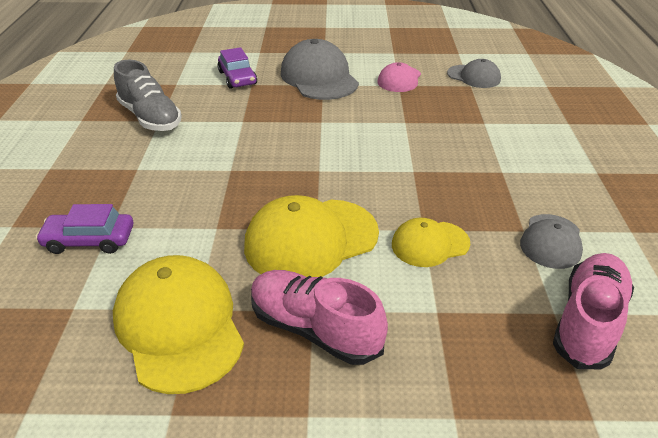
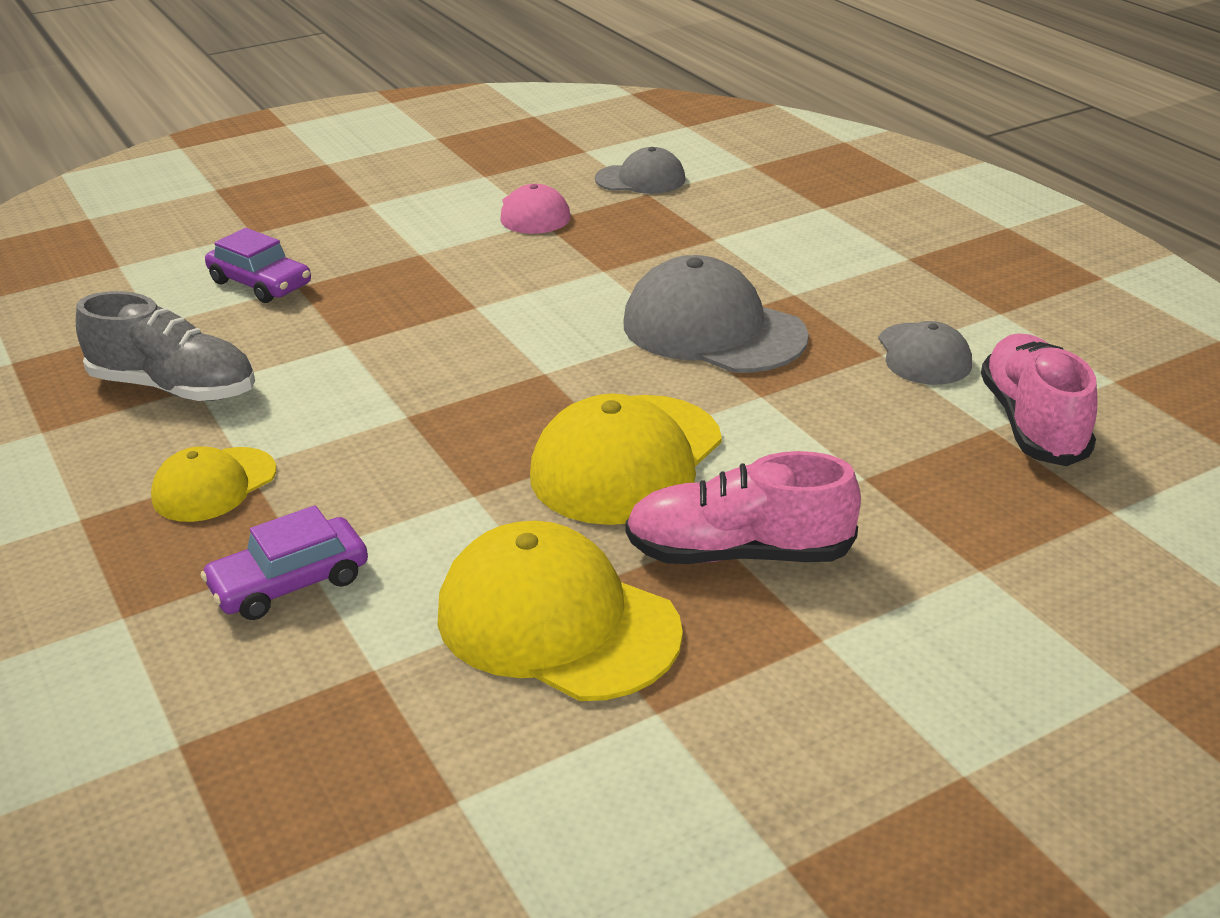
camera: 30 degrees left, 5 degrees down
grey cap [281,39,359,100] -> grey cap moved to [623,255,809,373]
yellow cap [392,218,470,267] -> yellow cap moved to [151,446,276,522]

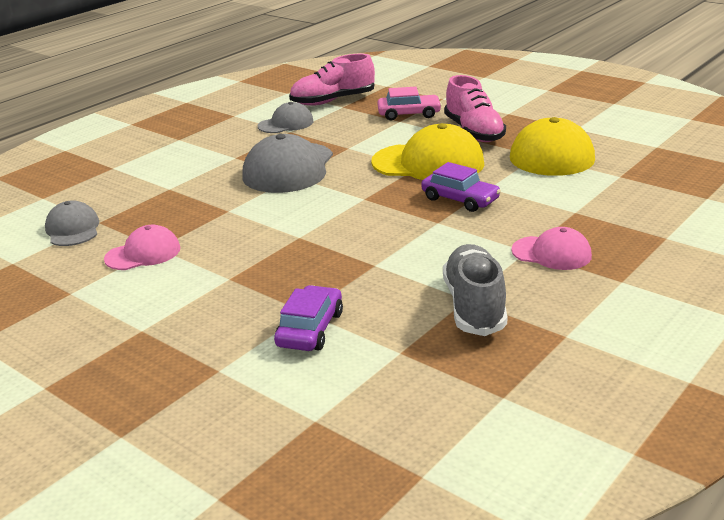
camera: 110 degrees left, 5 degrees down
yellow cap [151,446,276,522] -> pink cap [511,227,592,270]
purple car [201,505,368,620] -> purple car moved to [421,162,501,212]
none -> pink car [377,87,442,120]

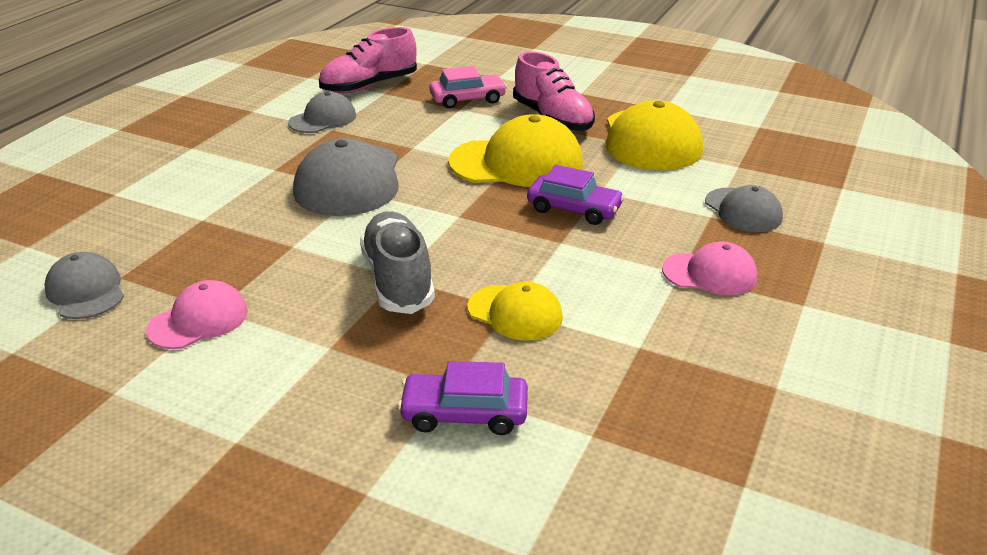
camera: 15 degrees left, 5 degrees up
purple car [274,285,343,351] -> purple car turned 90 degrees counterclockwise [398,361,528,435]
grey shoe [443,244,508,336] -> grey shoe moved to [360,212,435,314]
none -> yellow cap [467,282,563,341]
none -> grey cap [705,185,783,232]

